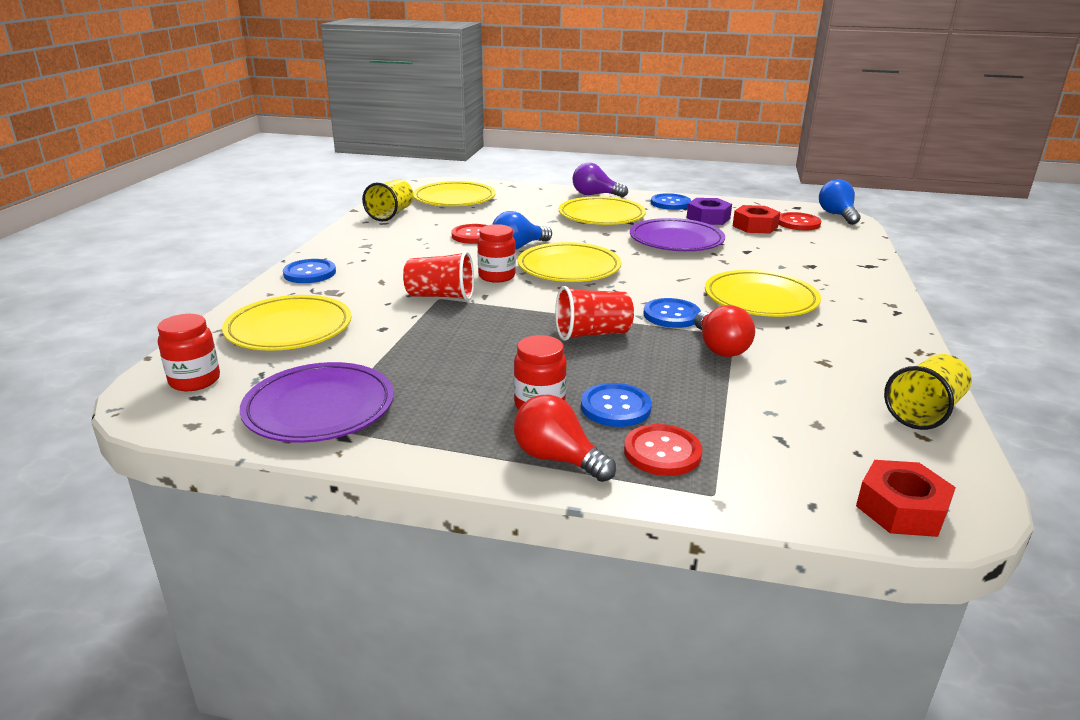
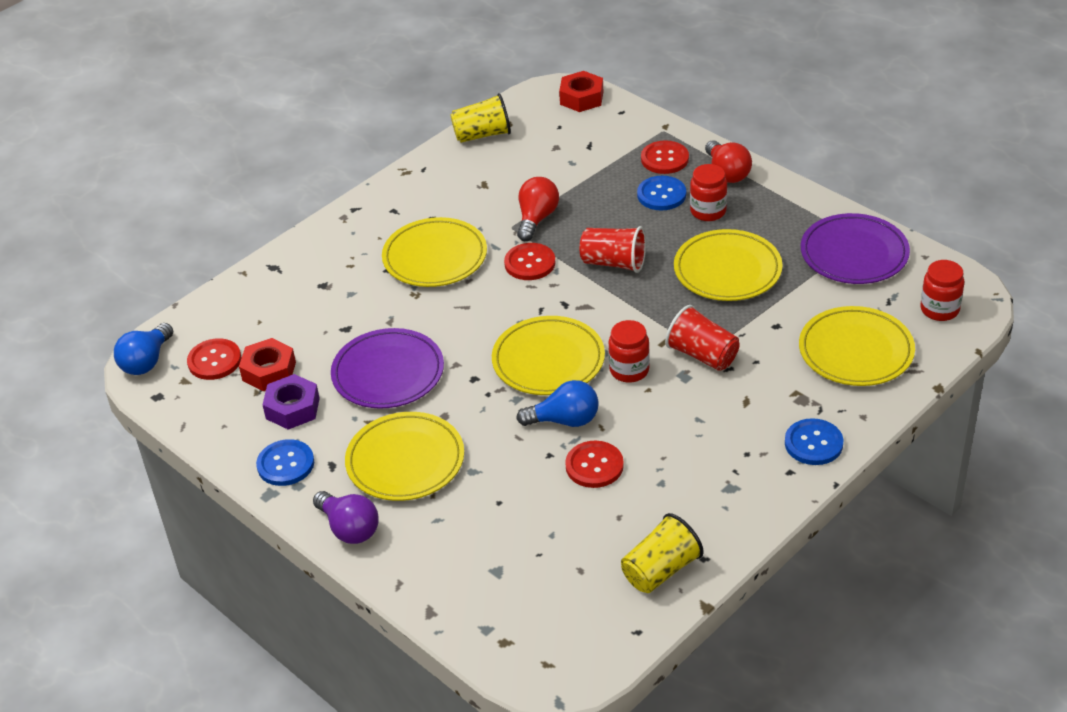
camera: 145 degrees left, 15 degrees up
yellow plate [413,181,496,206] -> yellow plate moved to [674,229,783,301]
blue button [643,298,701,328] -> red button [504,243,555,280]

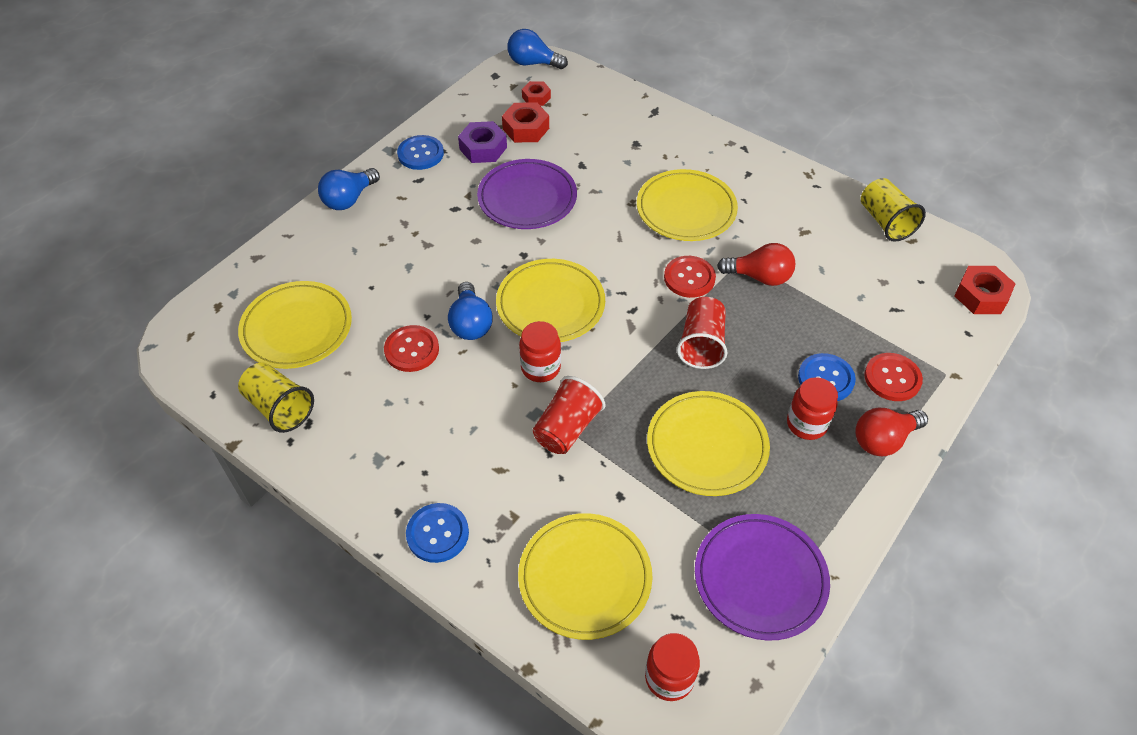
camera: 80 degrees right, 10 degrees up
red button [187,338,241,380] -> red nut [522,81,551,106]
purple light bulb [313,491,379,544] -> blue light bulb [318,168,380,210]
yellow plate [345,412,464,501] -> yellow plate moved to [238,281,352,369]

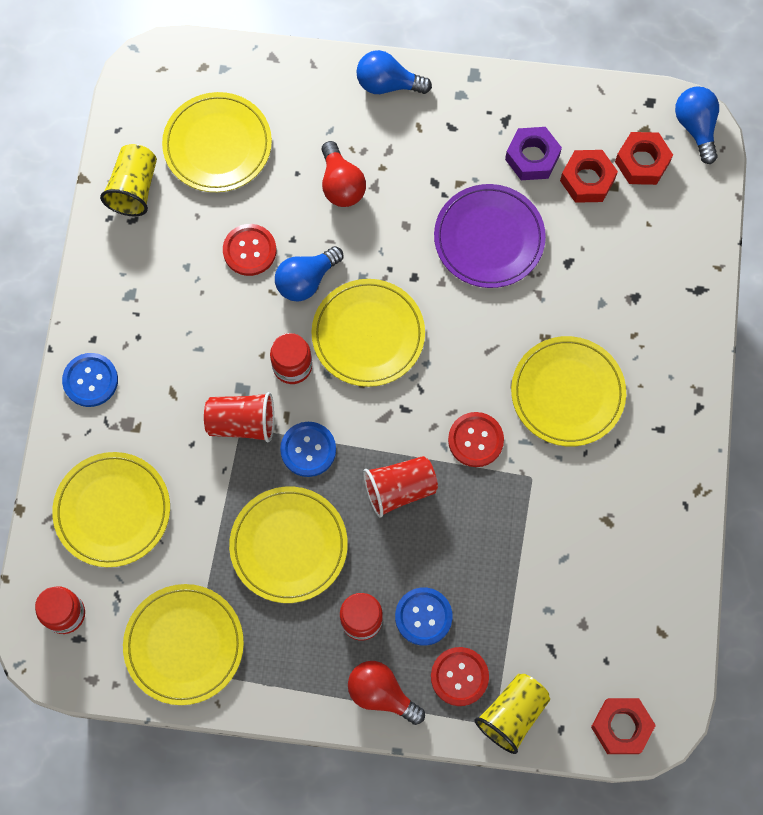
camera: 60 degrees right, 20 degrees up
blue button [397,135,444,170] -> blue button moved to [280,422,336,477]
red nut [522,81,551,106] -> red nut [615,132,673,185], size x1.57
purple plate [695,514,830,641] -> yellow plate [123,584,244,705]
red light bulb [717,243,795,286] -> red light bulb moved to [321,141,366,207]
yellow cup [861,178,926,242] -> yellow cup moved to [475,674,550,754]

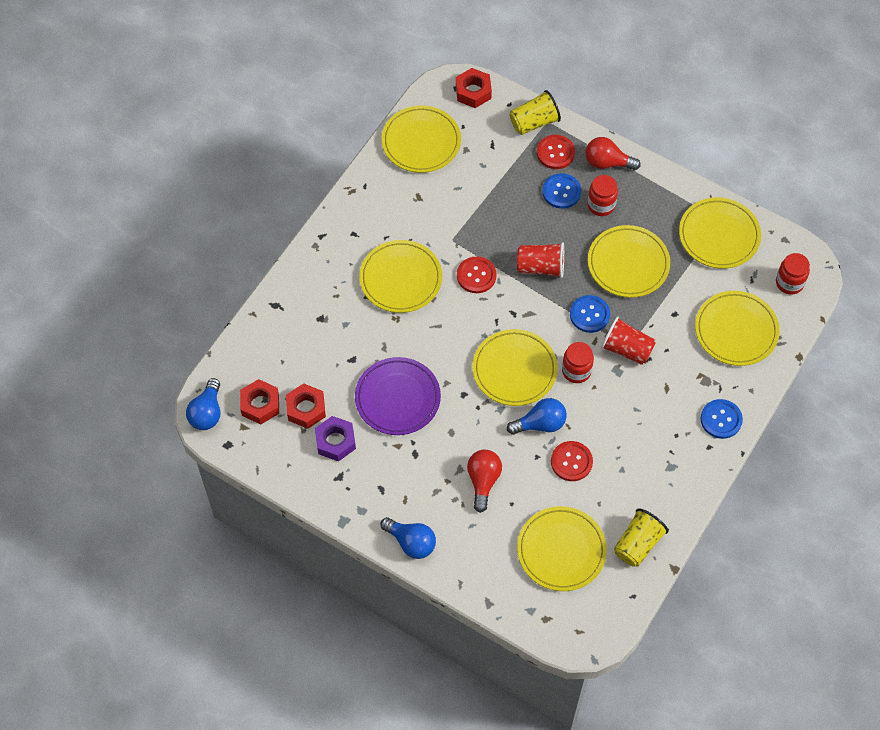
camera: 155 degrees left, 10 degrees down
red light bulb [348,661,425,725] -> red light bulb turned 135 degrees clockwise [586,137,640,170]
none -> yellow plate [382,105,461,173]

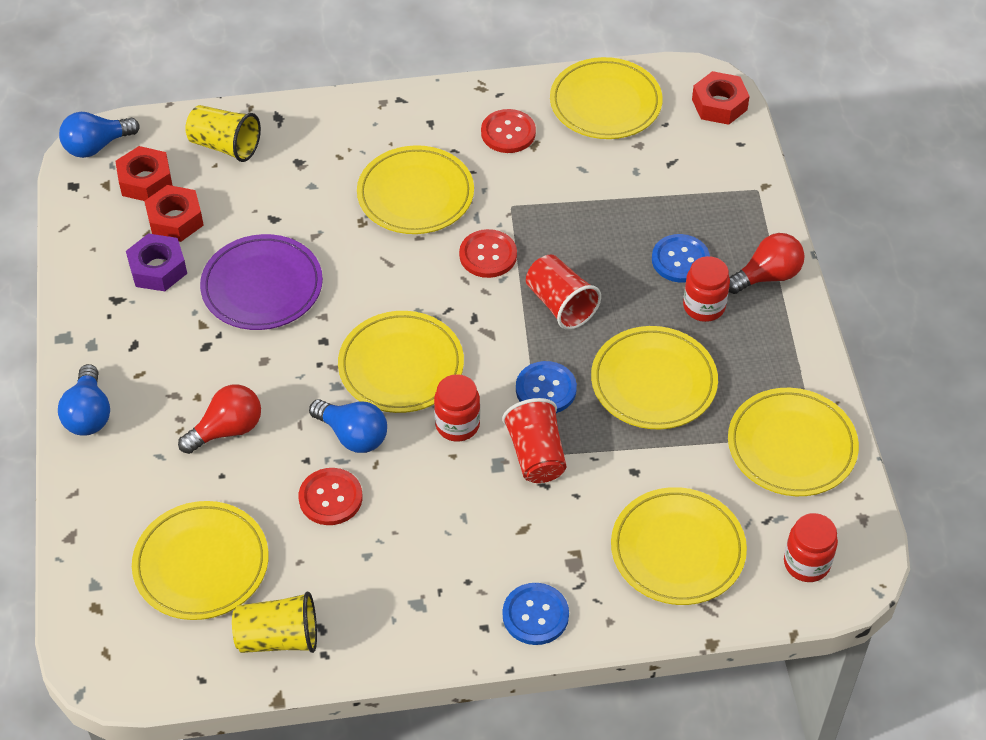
camera: 50 degrees right, 10 degrees down
yellow cup [510,90,561,135] -> yellow cup moved to [185,105,261,162]
red button [537,135,575,169] -> red button moved to [481,109,536,153]
red light bulb [586,137,640,170] -> red light bulb turned 90 degrees clockwise [729,233,805,294]

